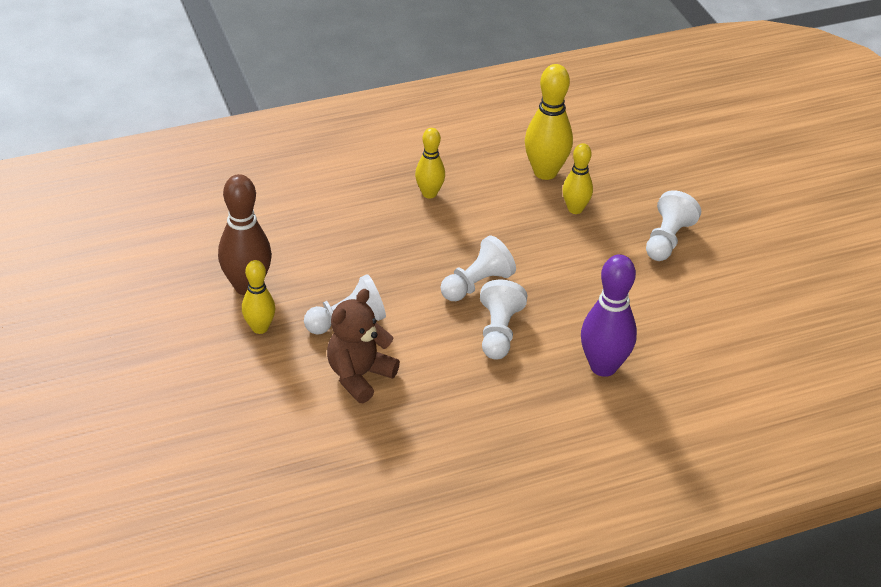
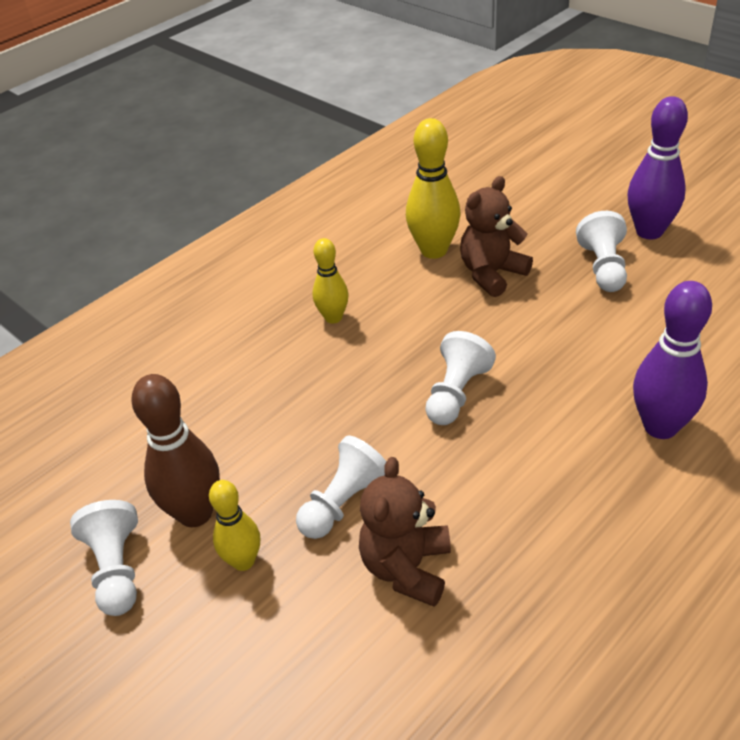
camera: 20 degrees left, 0 degrees up
white pawn [480,280,528,359] -> white pawn moved to [70,500,138,616]
yellow bowling pin [563,143,593,214] -> brown teddy bear [460,176,533,297]
none -> purple bowling pin [627,96,688,240]

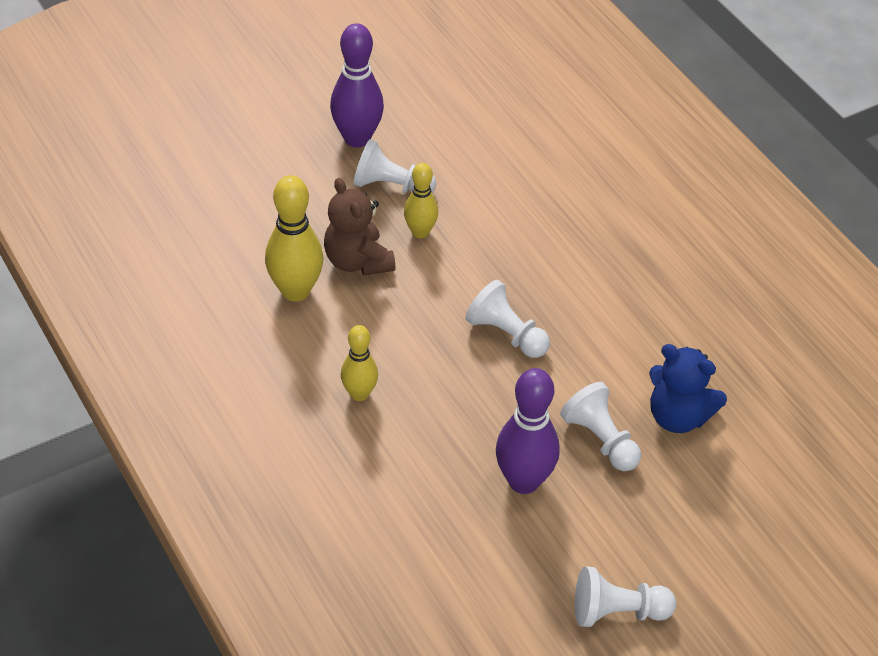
camera: 80 degrees left, 5 degrees up
brown bowling pin [131,374,220,527] -> none
yellow bowling pin [209,480,260,571] -> yellow bowling pin moved to [404,163,438,238]
brown teddy bear [359,457,451,607] -> blue teddy bear [649,344,727,433]
purple bowling pin [633,281,712,439] -> purple bowling pin moved to [496,368,560,494]

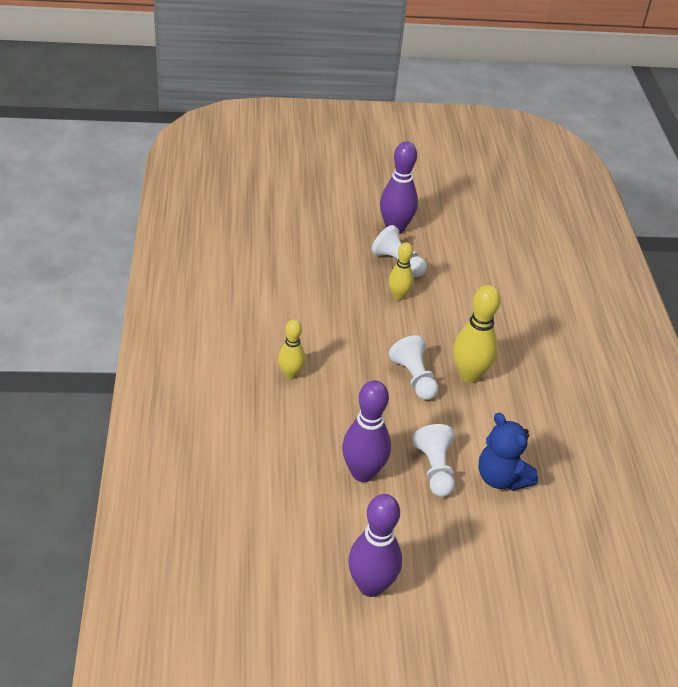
camera: 25 degrees right, 5 degrees down
yellow bowling pin [265,175,323,302] -> yellow bowling pin moved to [453,285,501,383]
brown teddy bear [324,178,395,276] -> none
white pawn [575,566,676,627] -> purple bowling pin [348,494,402,597]

